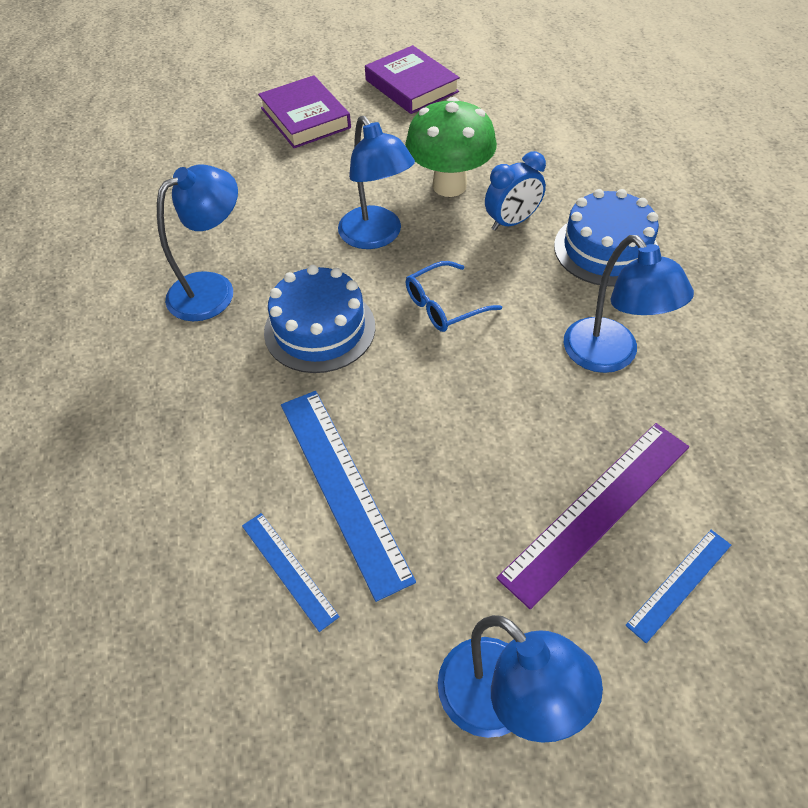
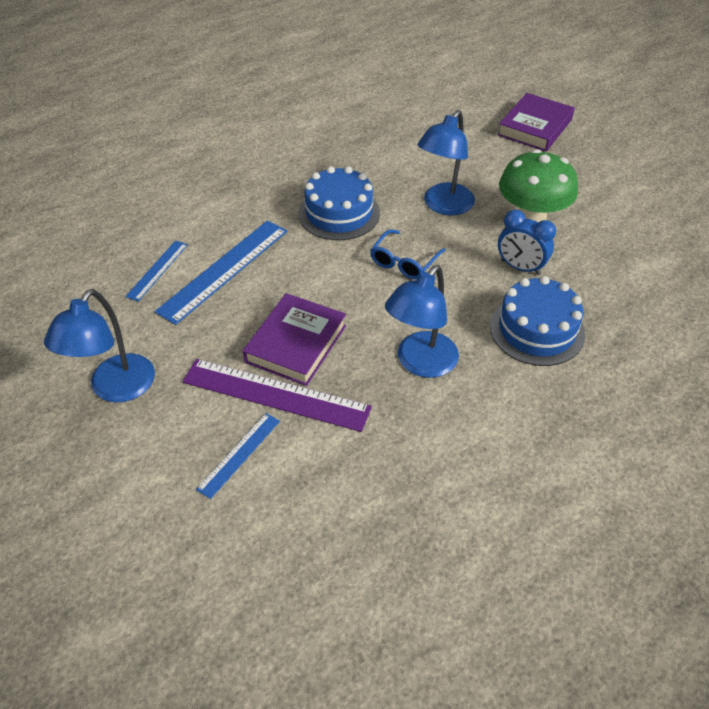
camera: 60 degrees right, 5 degrees down
blue lamp [157,164,238,321] -> none
purple book [365,45,460,114] -> purple book moved to [243,293,346,386]
blue glasses [406,261,502,332] -> blue glasses turned 90 degrees counterclockwise [370,229,446,279]
blue ruler [625,530,731,643] -> blue ruler turned 75 degrees counterclockwise [196,413,280,499]

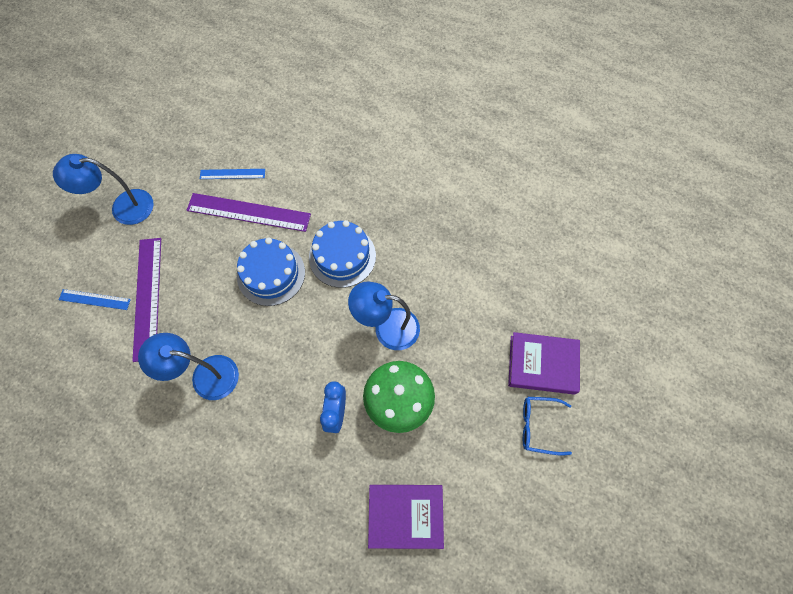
camera: 65 degrees right, 20 degrees up
blue ruler [155,220,287,325] -> purple ruler [187,193,311,232]
purple book [243,293,346,386] -> purple book moved to [368,485,444,549]
blue glasses [370,229,446,279] -> blue glasses moved to [523,397,572,456]
blue cake [490,276,585,366] -> blue cake moved to [237,237,305,306]

